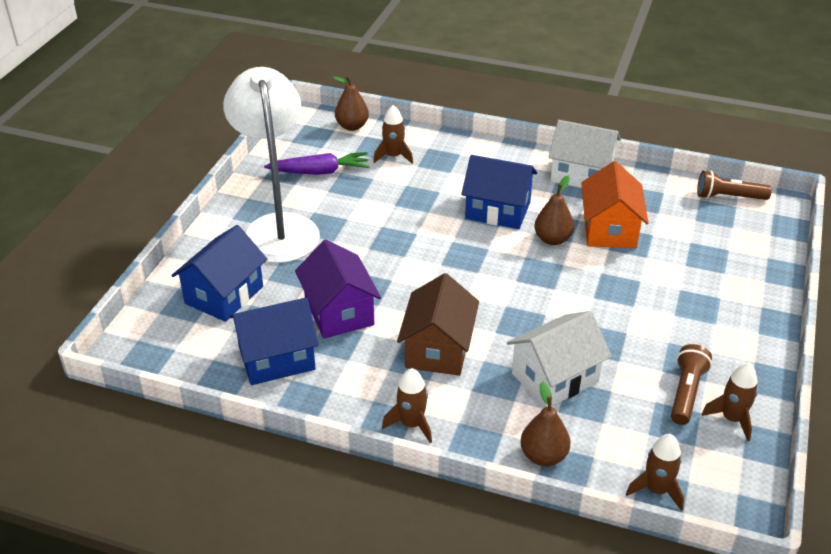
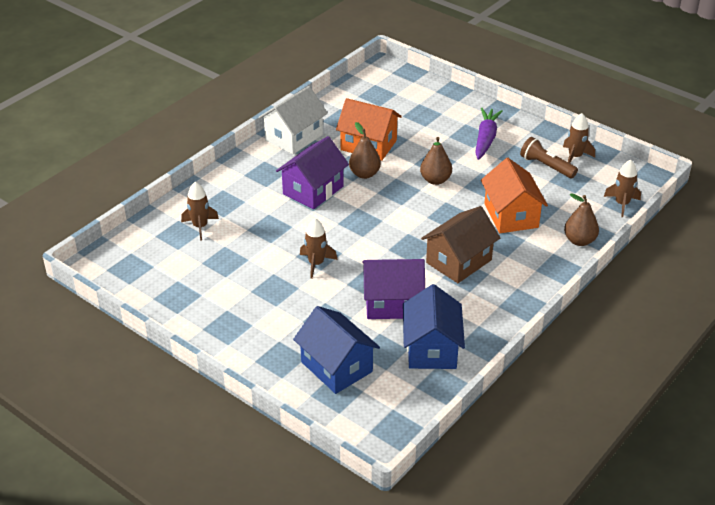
camera: 70 degrees left, 0 degrees up
white lamp [223,67,320,263] -> none
purple carrot [264,152,370,175] -> purple carrot moved to [475,108,503,160]
brown pear [333,76,369,131] -> brown pear moved to [420,137,452,185]
brown rocket [382,368,432,443] -> brown rocket moved to [300,219,338,279]
brown house [397,273,479,376] -> brown house turned 75 degrees counterclockwise [421,206,500,283]
blue house [461,155,537,229] -> purple house [276,136,349,209]
white house [507,311,612,407] -> orange house [481,158,548,233]
brown flashlight [697,170,772,200] -> none

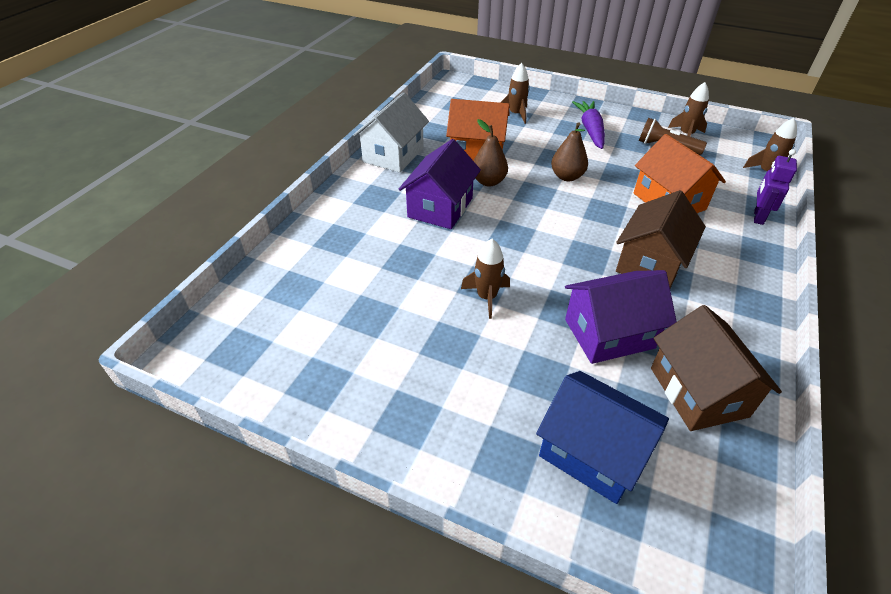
camera: 15 degrees left, 5 degrees up
brown rocket [181,182,219,241] -> brown rocket moved to [500,63,530,124]
blue house [403,284,465,369] -> brown house [651,305,782,431]
brown pear [564,193,599,246] -> purple robot [754,149,797,225]

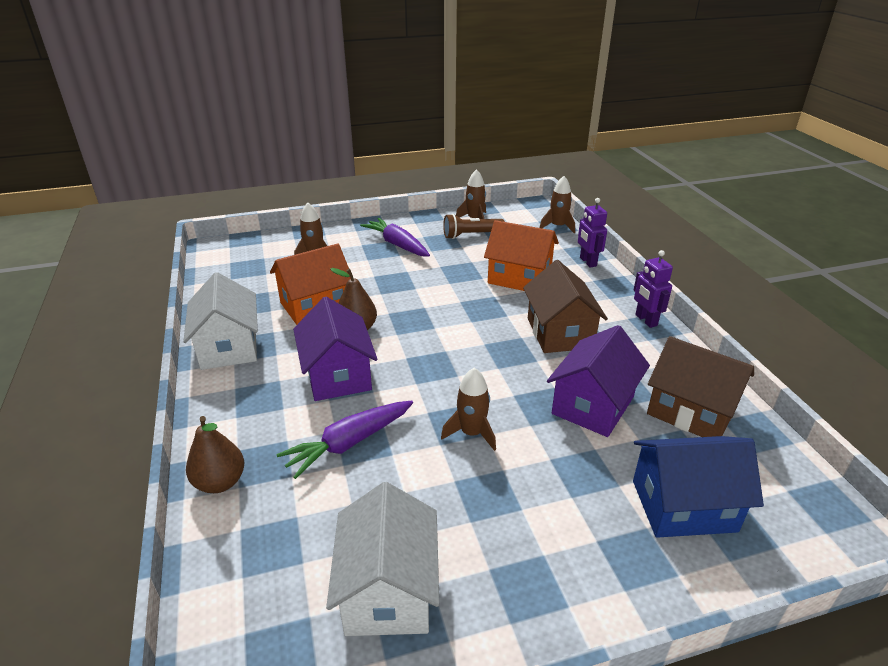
camera: 40 degrees left, 10 degrees down
brown pear [551,122,588,181] -> brown pear moved to [186,416,244,493]
none -> purple carrot [276,401,413,479]
none -> white house [326,482,439,636]
none -> purple robot [634,250,673,328]

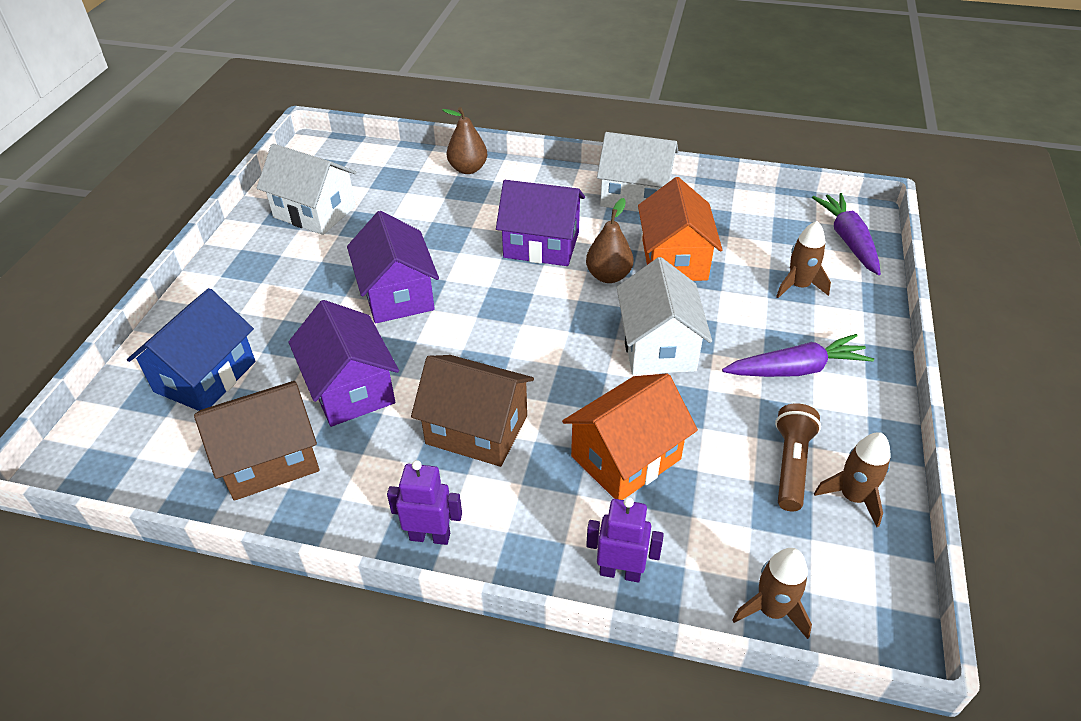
camera: 120 degrees right, 10 degrees up
purple carrot [276,401,413,479] -> purple carrot moved to [812,193,881,275]
brown rocket [441,368,496,451] -> purple house [347,211,439,324]
none -> white house [617,257,712,375]

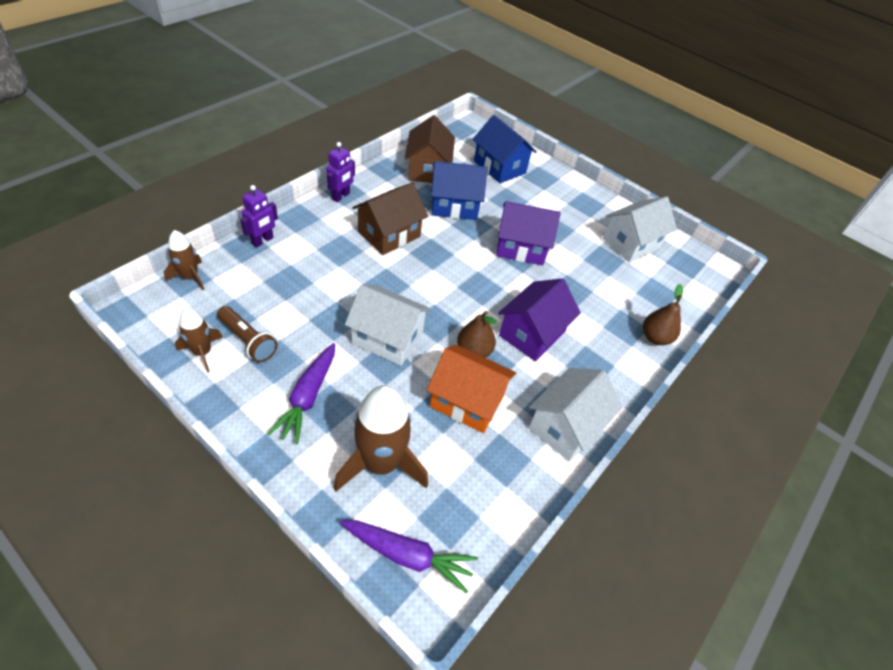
camera: 110 degrees right, 5 degrees up
purple house [288,300,399,427] -> blue house [431,161,487,220]
orange house [562,373,698,500] -> none
brown rocket [776,221,831,298] -> brown rocket [334,385,428,492], size x1.84

